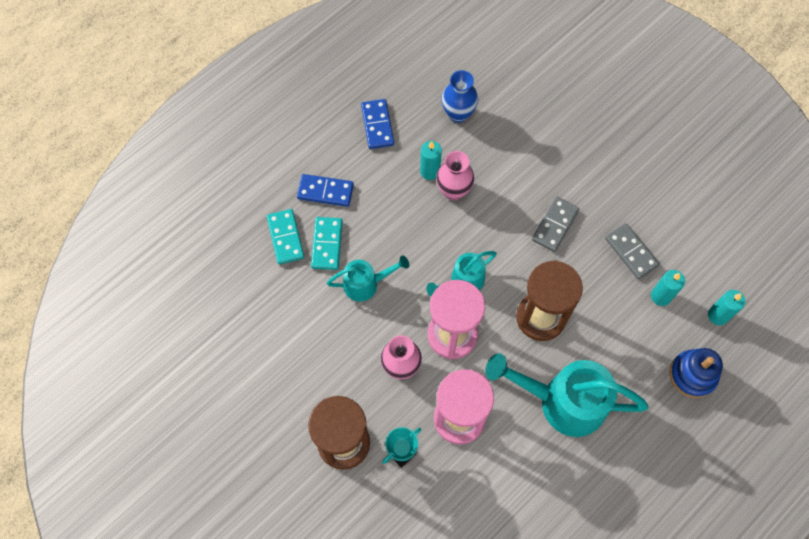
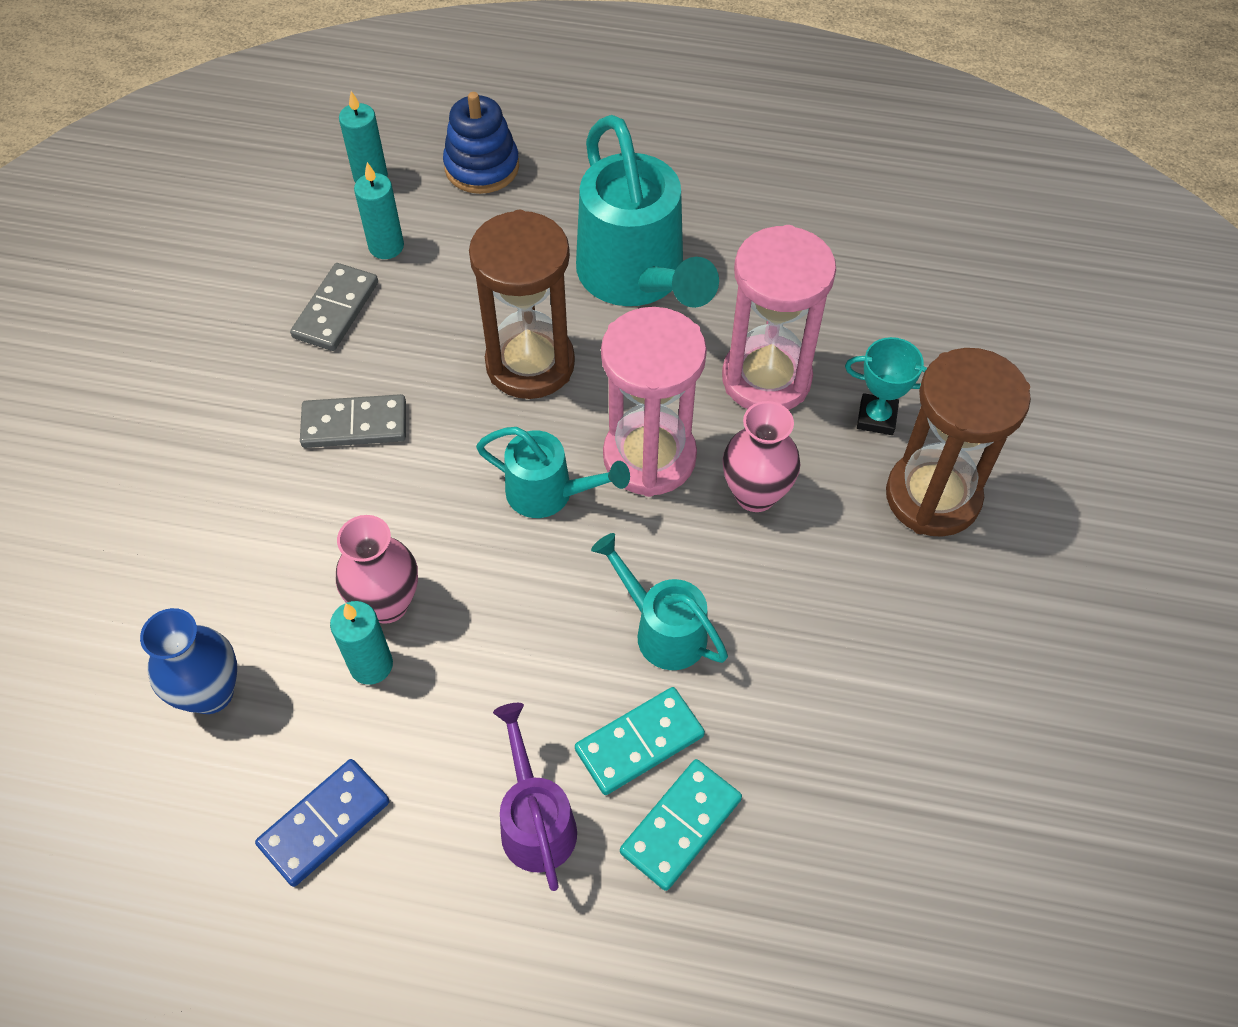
camera: 125 degrees left, 10 degrees down
blue domino [297,174,354,207] -> purple watering can [493,703,577,891]

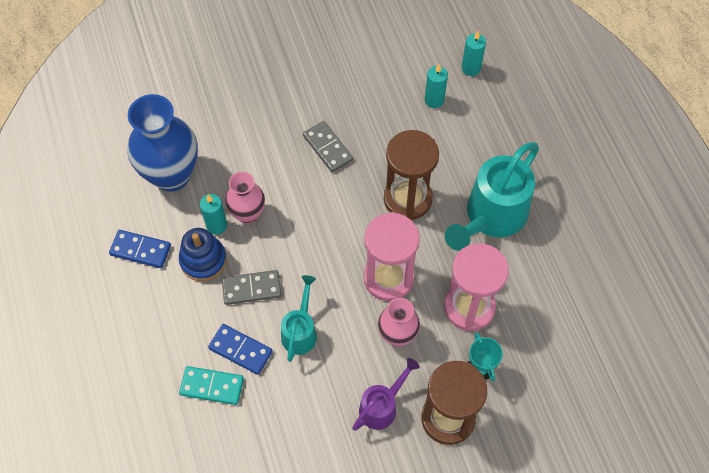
camera: 60 degrees right, 5 degrees up
blue vase [140,608,237,714] -> blue vase [127,94,198,192], size x1.76
grey domino [290,263,378,351] -> grey domino moved to [222,270,281,305]
blue stacking toy [443,92,519,194] -> blue stacking toy moved to [179,228,227,281]
turquoise watering can [476,427,630,518] -> none
purple watering can [493,703,577,891] -> purple watering can moved to [352,358,420,431]
turquoise domino [575,687,705,795] -> blue domino [208,324,273,375]

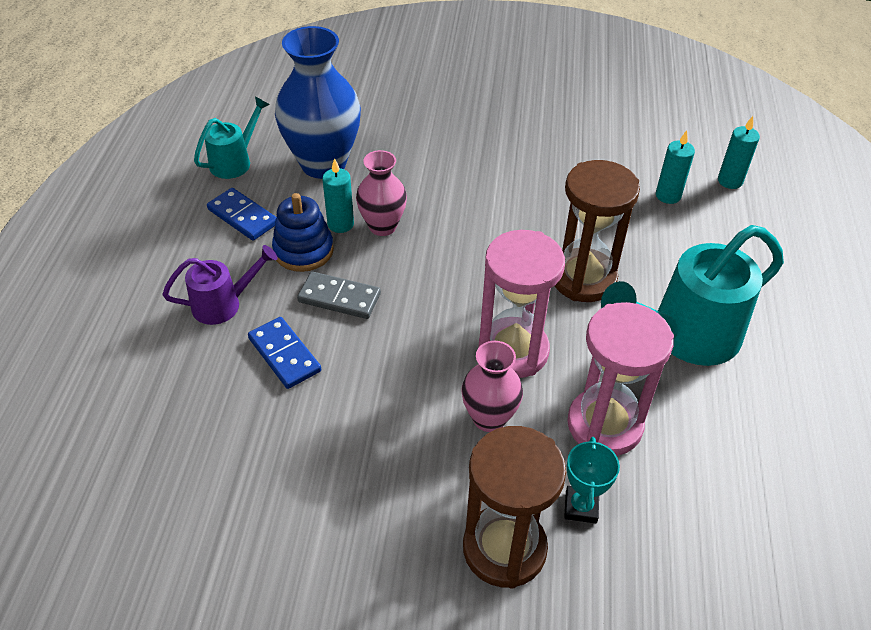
camera: 25 degrees right, 15 degrees down
turquoise domino [179,366,244,405] -> none
turquoise watering can [281,275,317,362] -> turquoise watering can moved to [194,96,270,179]
grey domino [303,121,353,173] -> none
purple watering can [352,358,420,431] -> purple watering can moved to [163,245,278,325]

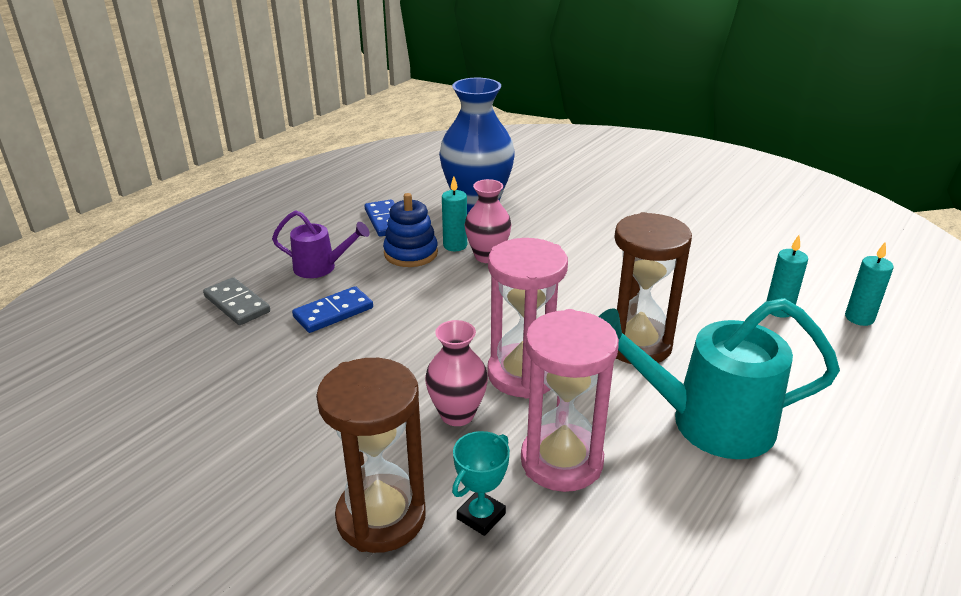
camera: 30 degrees right, 15 degrees down
turquoise watering can [194,96,270,179] -> none
blue domino [248,317,321,389] -> blue domino turned 60 degrees clockwise [292,286,373,333]
grey domino [297,272,381,319] -> grey domino moved to [203,277,270,325]

